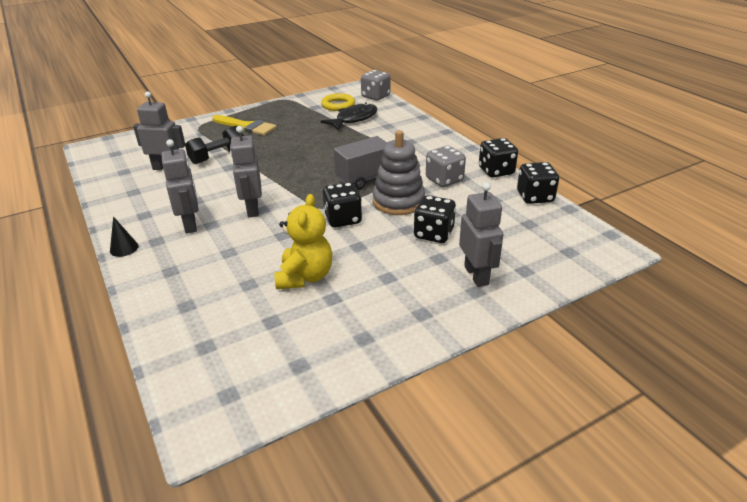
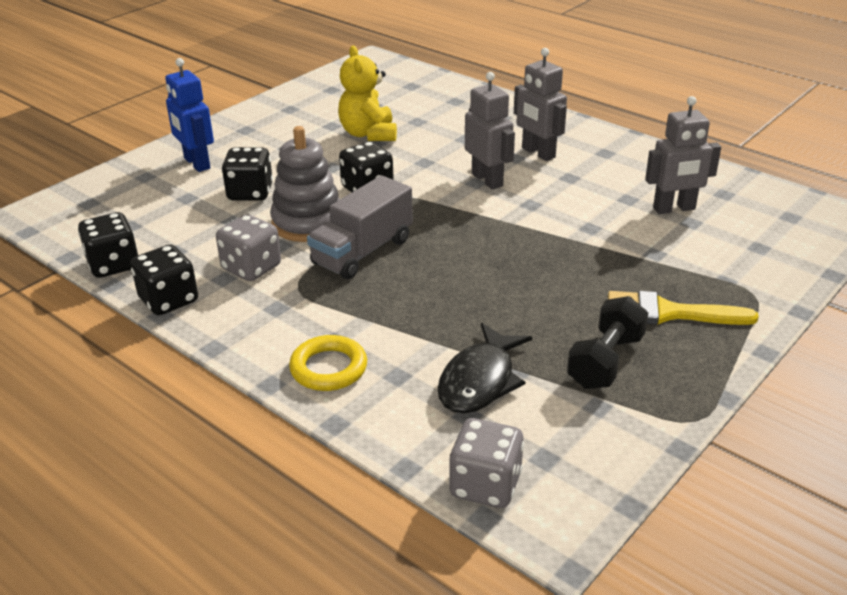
camera: 160 degrees right, 0 degrees up
black cone [110,216,139,257] -> none
black dumbbell [185,126,244,164] -> black dumbbell moved to [567,296,648,389]
yellow ring [321,93,355,111] -> yellow ring moved to [289,335,367,391]
grey robot [459,183,504,287] -> blue robot [165,58,214,172]

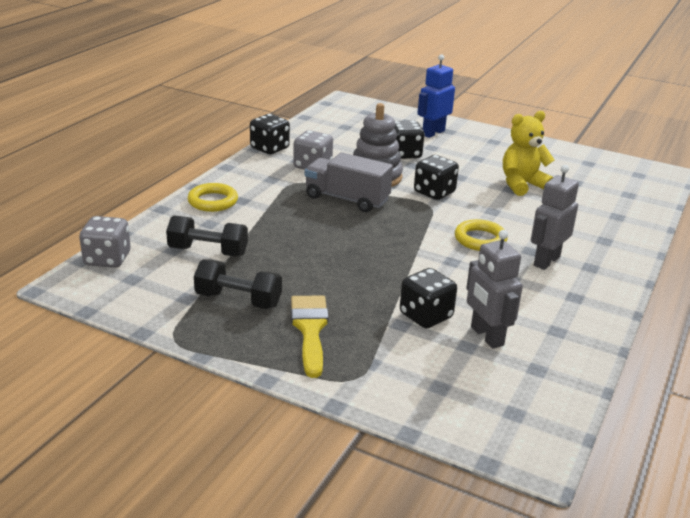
camera: 75 degrees right, 5 degrees down
black dice [78,212,138,278] -> black dice moved to [400,268,457,328]
black fish [437,323,532,414] -> black dumbbell [166,215,248,257]
grey robot [465,72,515,190] -> yellow ring [455,219,508,251]

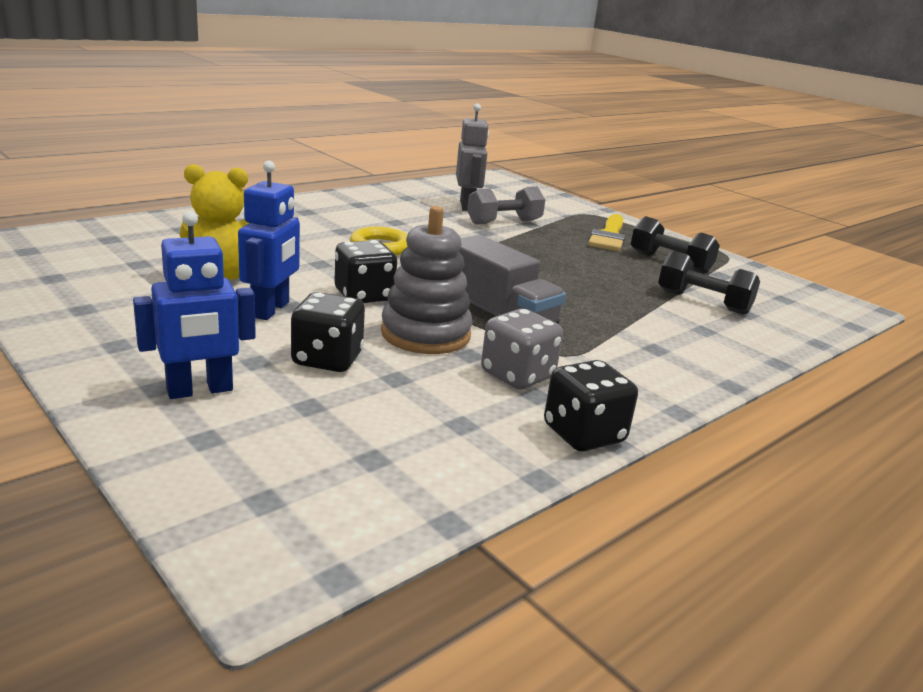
camera: 160 degrees left, 5 degrees down
grey dice [79,216,131,268] -> none
yellow ring [187,183,238,212] -> none
black dice [400,268,457,328] -> grey dumbbell [467,186,545,225]
grey robot [531,165,579,270] -> none
none -> blue robot [238,161,300,320]

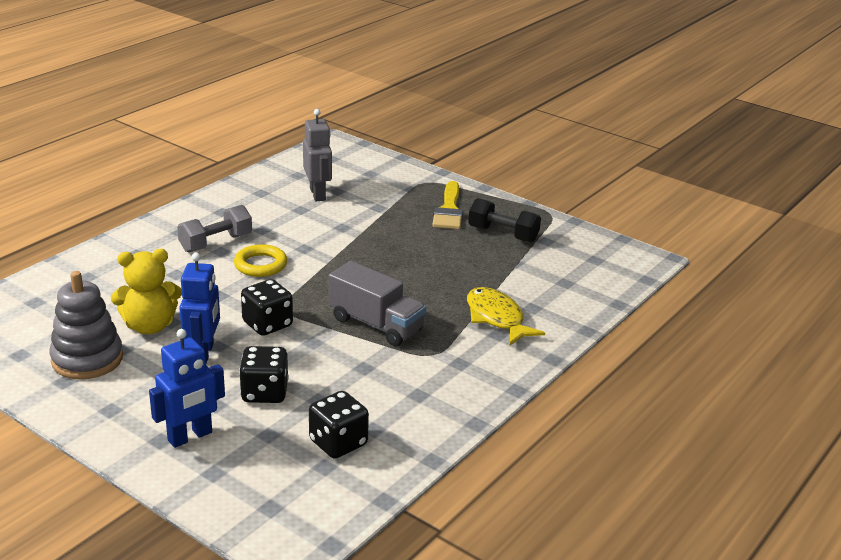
camera: 10 degrees left, 5 degrees up
grey stacking toy [381,206,473,354] -> grey stacking toy moved to [49,271,123,379]
grey dumbbell [467,186,545,225] -> grey dumbbell moved to [177,205,252,252]
grey dice [481,309,563,390] -> none
black dice [544,360,638,452] -> black dice moved to [309,391,369,459]
black dumbbell [658,251,760,315] -> none
none -> yellow fish [467,287,545,345]

